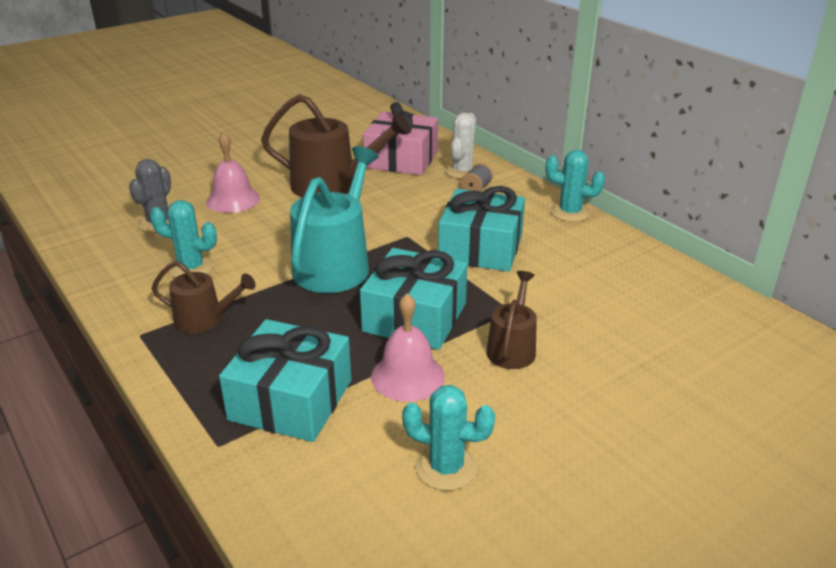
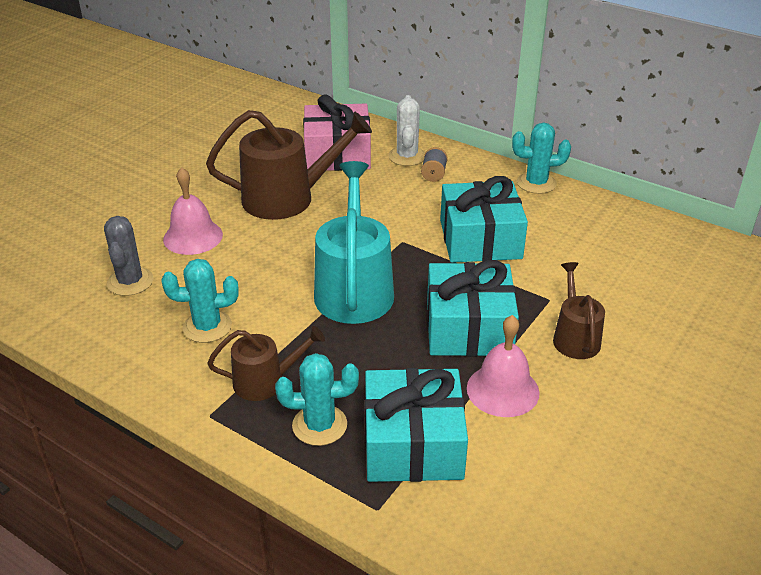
camera: 20 degrees left, 5 degrees up
turquoise cactus [402,385,495,491] -> turquoise cactus moved to [275,353,359,446]

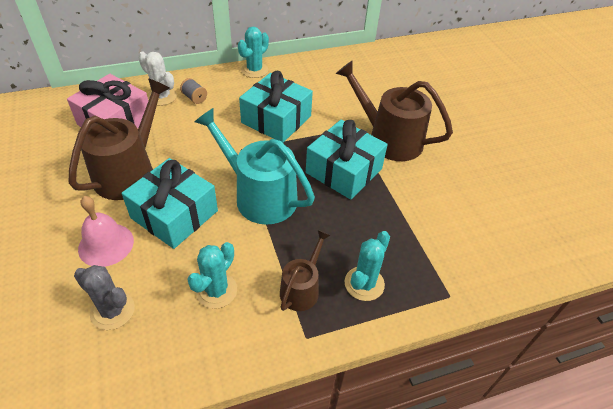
camera: 55 degrees left, 10 degrees up
turquoise gift [365,368,468,482] -> turquoise gift moved to [122,158,218,249]
pink bell [467,315,540,417] -> none
brown watering can [553,262,605,359] -> brown watering can [336,60,453,161], size x1.80

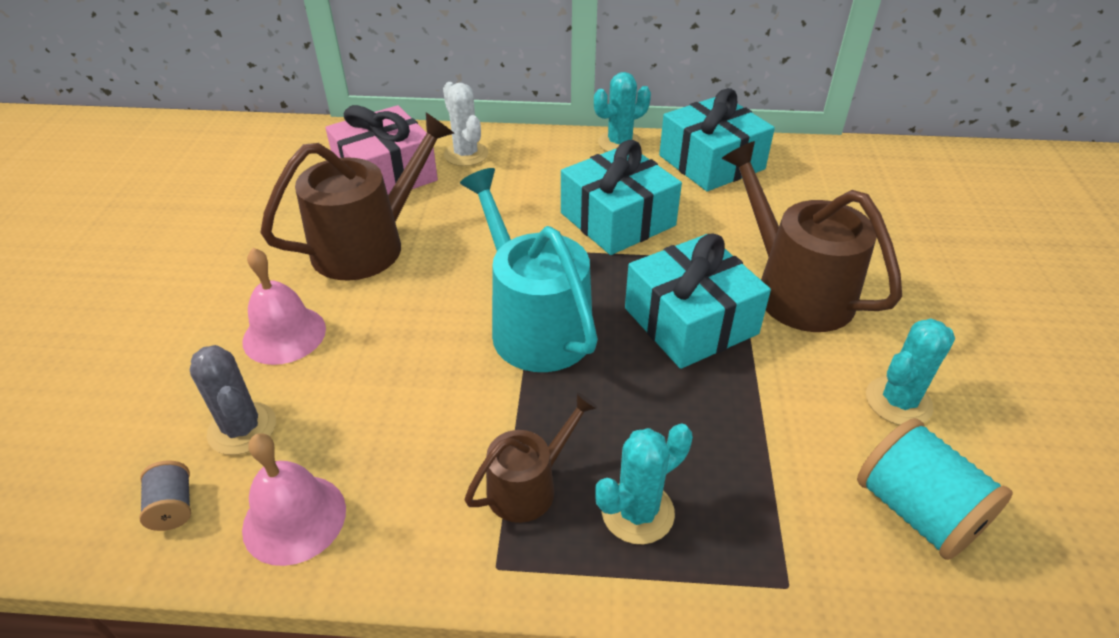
camera: 25 degrees right, 5 degrees down
turquoise gift [122,158,218,249] -> turquoise gift moved to [659,88,775,191]
grey spool [180,78,207,104] -> grey spool moved to [140,460,191,531]
turquoise cactus [187,242,237,309] -> turquoise cactus moved to [866,318,955,425]
none -> pink bell [242,433,346,566]
none -> turquoise spool [857,418,1013,560]

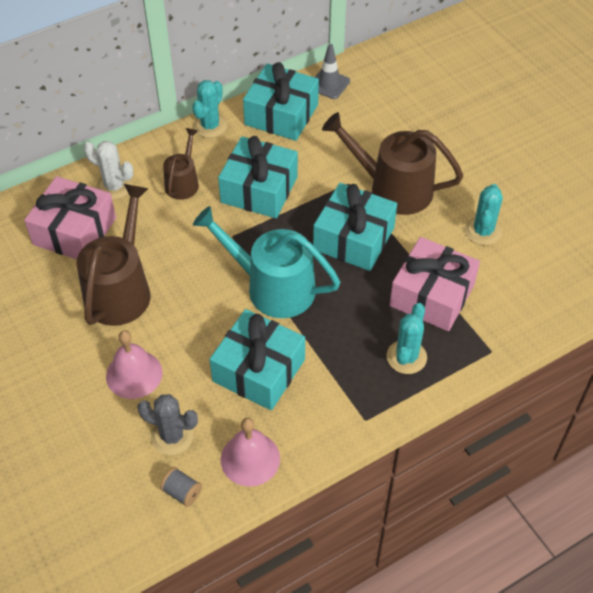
camera: 35 degrees left, 10 degrees up
brown watering can [465,392,598,523] -> brown watering can moved to [163,128,199,200]
turquoise spool [857,418,1013,560] -> none
none -> turquoise gift [209,309,305,410]
none -> grey traffic cone [315,44,350,99]
none -> pink gift [390,237,480,331]

